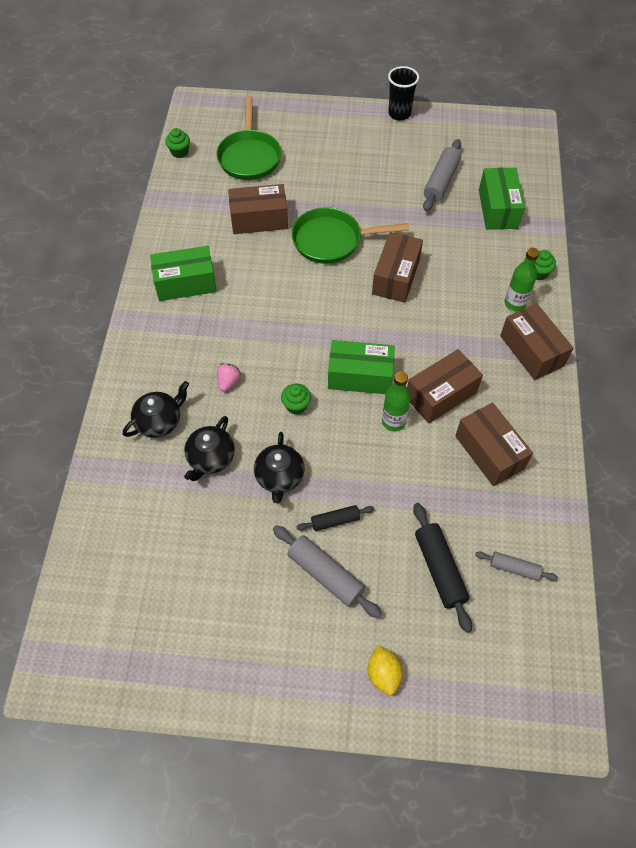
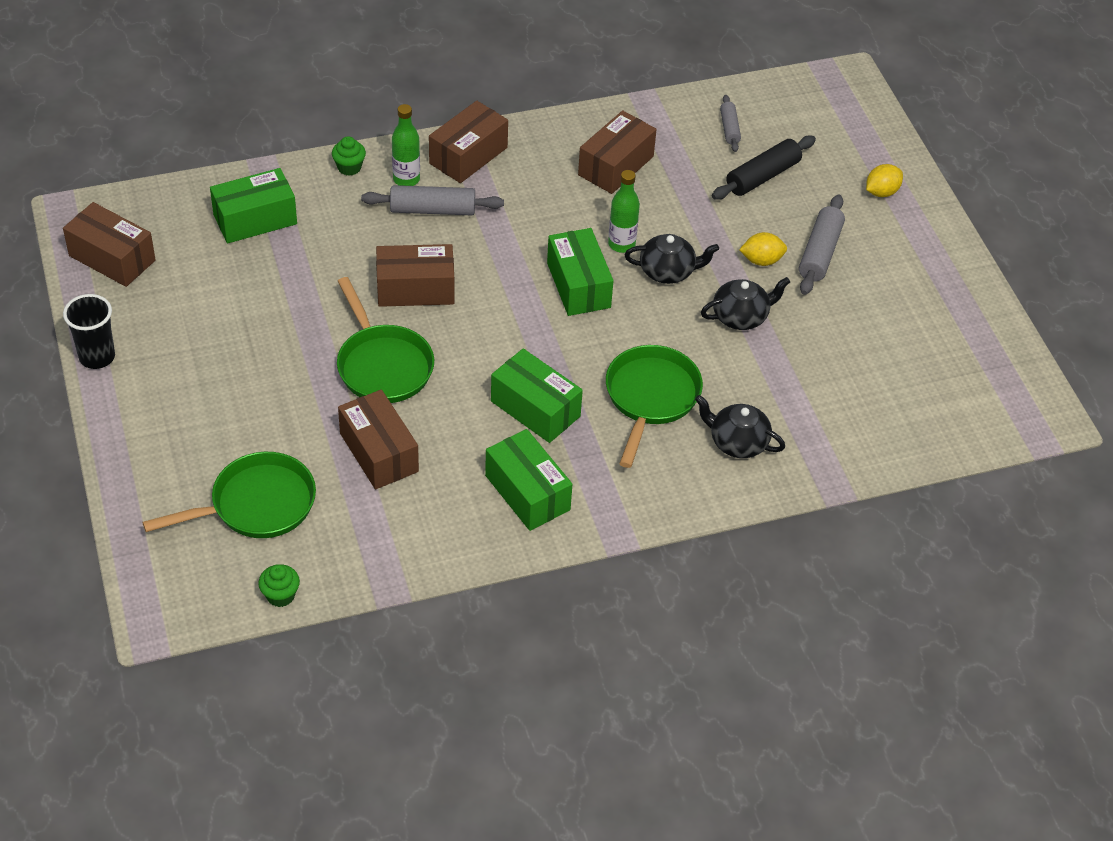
camera: 115 degrees left, 10 degrees down
black teapot [184,416,235,481] -> black teapot moved to [625,234,719,284]
pink strawberry [217,363,241,392] -> green pan [606,345,703,468]
green cupcake [281,384,311,415] -> none
black rolling pin [297,505,374,531] -> yellow lemon [739,232,787,266]
brown box [407,349,483,423] -> brown box moved to [63,202,156,287]
grey rolling pin [423,139,461,211] -> grey rolling pin moved to [361,185,504,215]
none -> green box [491,348,583,443]

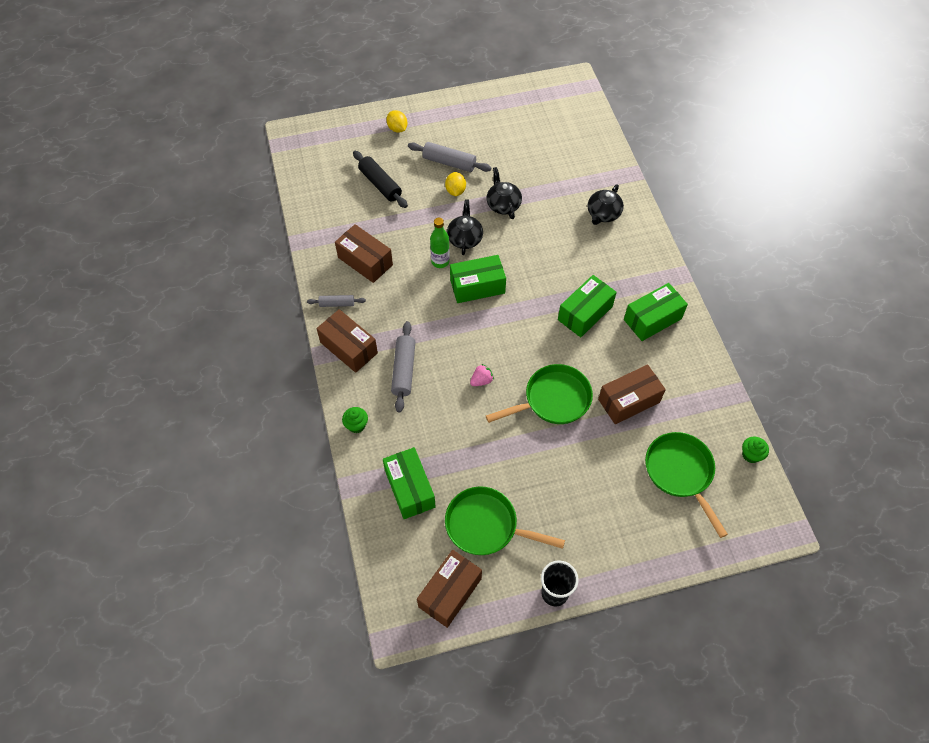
camera: 85 degrees left, 10 degrees up
brown box [376,244,454,307] -> pink strawberry [470,364,494,386]
green bottle [392,104,420,186] -> none
green pan [606,345,703,468] -> green pan moved to [445,486,565,555]
grey rolling pin [720,95,741,152] -> grey rolling pin moved to [307,295,366,307]

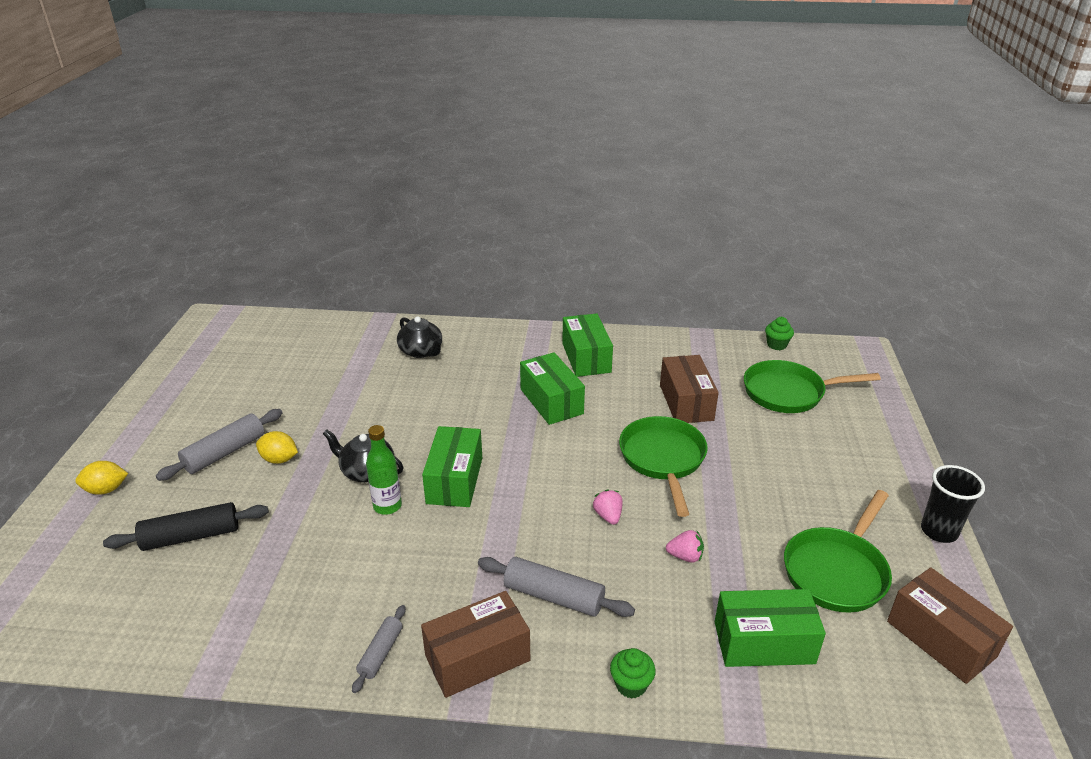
camera: 70 degrees left, 25 degrees down
brown box [335,224,393,283] -> none
black teapot [487,167,522,219] -> none
none -> pink strawberry [666,530,704,563]

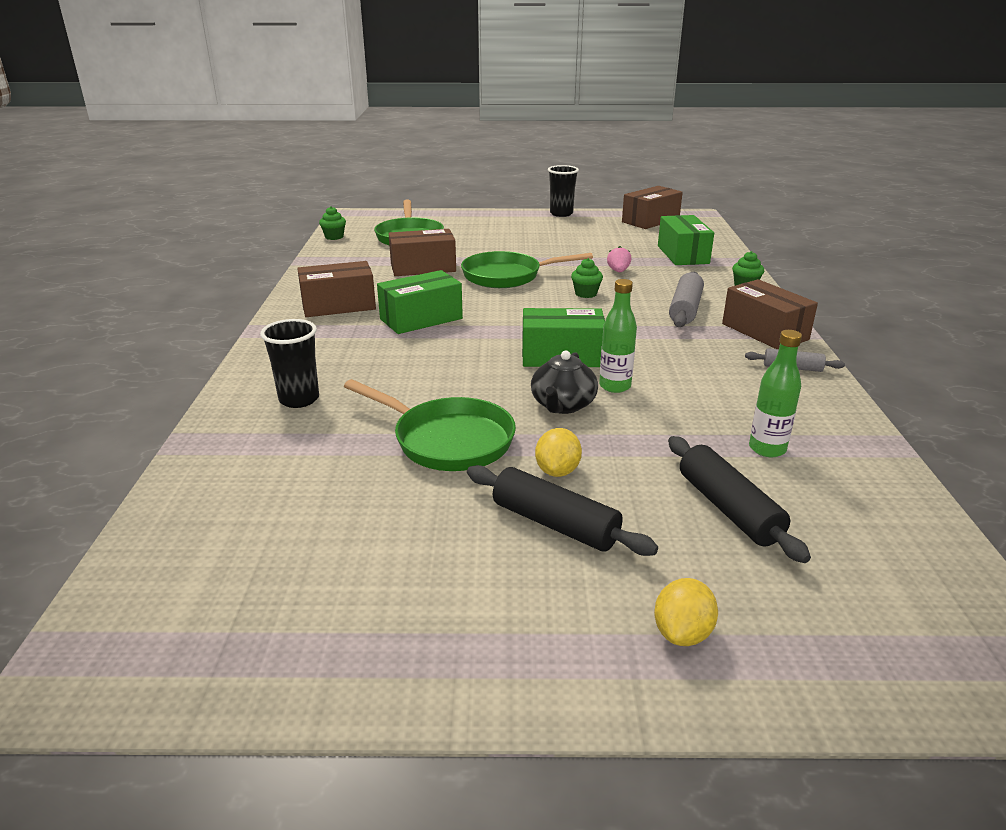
camera: 95 degrees left, 5 degrees down
yellow lemon [75,461,128,495] -> yellow lemon turned 45 degrees clockwise [654,578,718,646]
grey rolling pin [156,409,282,481] -> black rolling pin [467,465,658,556]
black teapot [397,316,442,358] -> black cup [260,319,319,408]
green box [562,313,613,377] -> brown box [297,261,376,317]
pink strawberry [593,489,623,525] -> green cupcake [571,258,603,298]
green pan [784,490,892,613] -> green pan moved to [344,379,516,471]
none -> green bottle [749,330,802,457]

